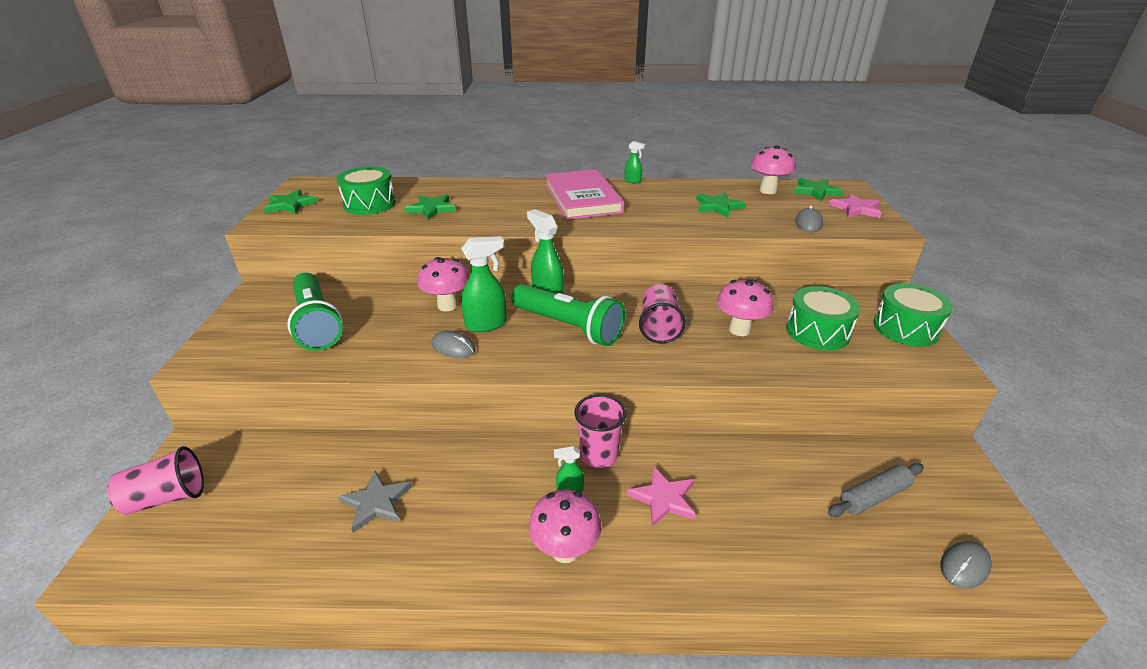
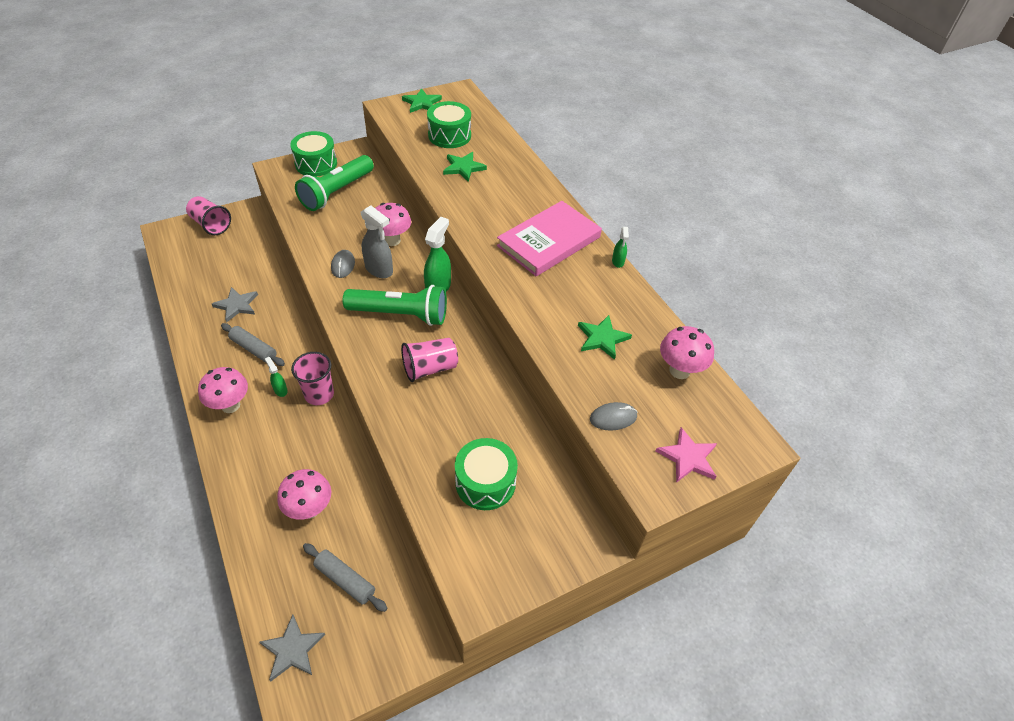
camera: 60 degrees right, 15 degrees up
green spray bottle [461,236,507,332] -> grey spray bottle [360,205,393,278]
green flashlight [511,284,625,346] -> green flashlight turned 90 degrees counterclockwise [343,285,447,326]
pink star [627,466,696,527] -> none
pink mushroom [717,279,774,336] -> pink mushroom moved to [277,469,331,520]
green star [793,178,844,201] -> none
green drum [873,283,953,347] -> green drum moved to [290,131,337,176]
grey mouse [941,541,992,589] -> grey star [260,615,325,681]
none -> grey rolling pin [221,323,285,366]

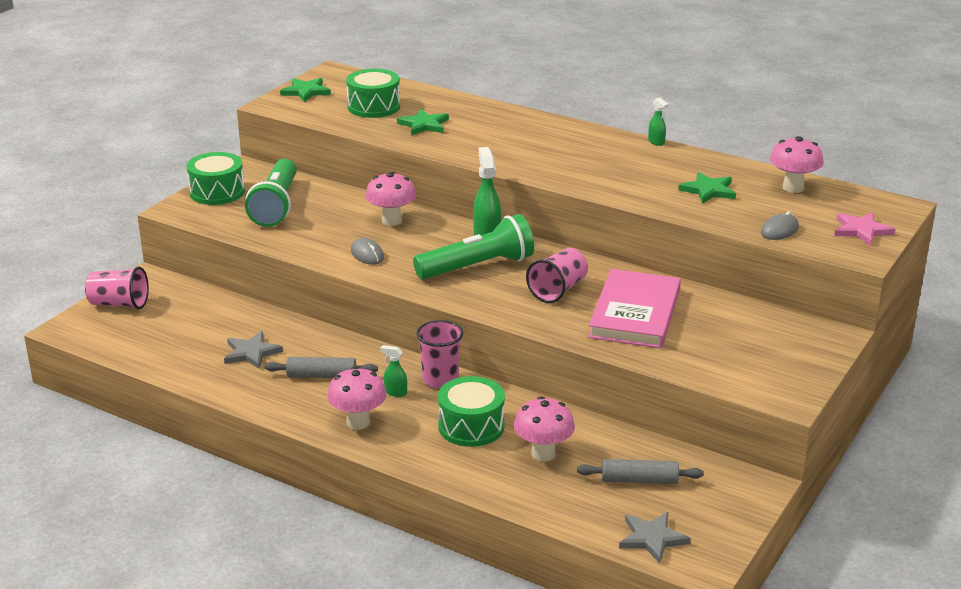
camera: 30 degrees left, 20 degrees down
grey spray bottle [360,205,393,278] -> none
green drum [455,438,518,510] -> green drum moved to [438,376,505,447]
pink book [497,201,602,276] -> pink book moved to [588,269,681,348]

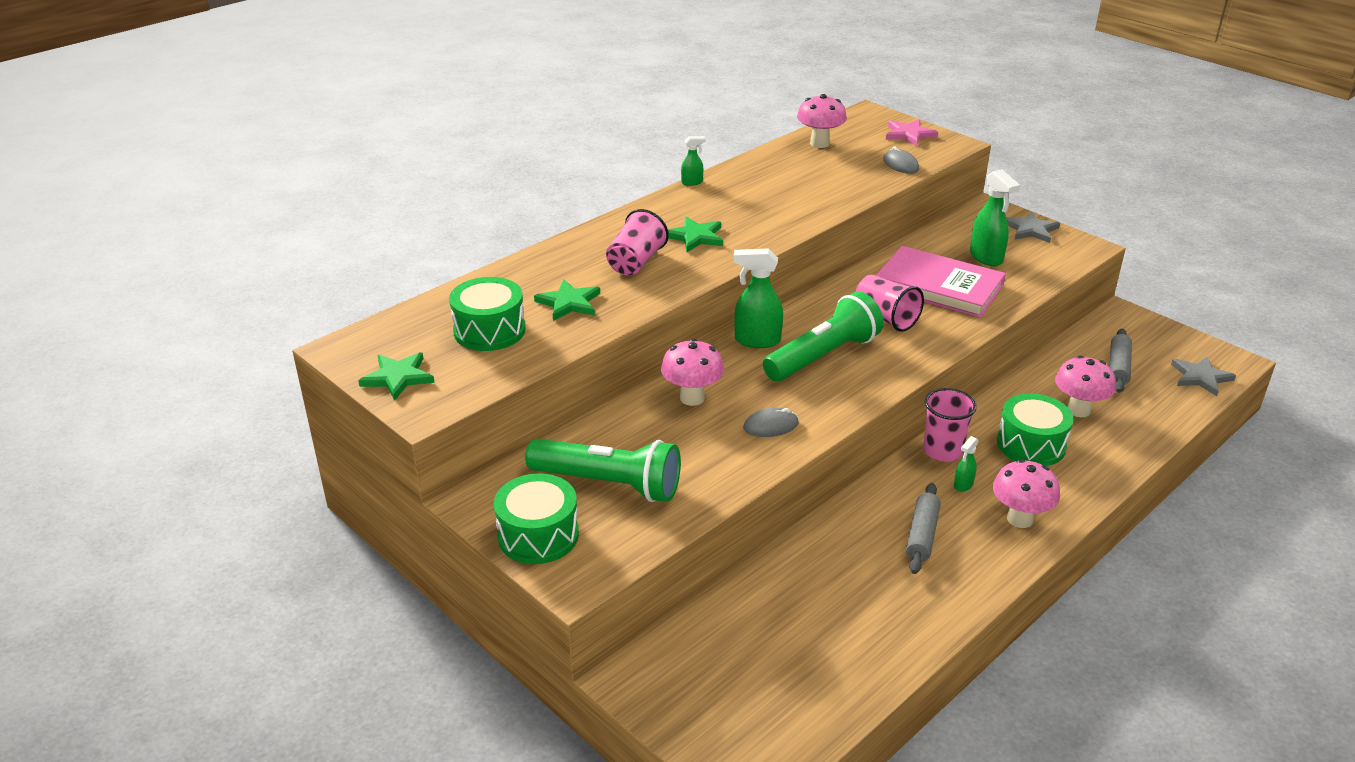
camera: 75 degrees left, 5 degrees up
pink cup [85,266,149,309] -> pink cup moved to [606,209,669,276]
grey star [224,331,283,369] -> grey star moved to [1006,211,1060,243]
green flashlight [413,214,534,279] -> green flashlight turned 60 degrees clockwise [763,291,884,381]
green star [678,172,736,204] -> green star moved to [668,217,723,252]
none -> green spray bottle [970,169,1020,266]

